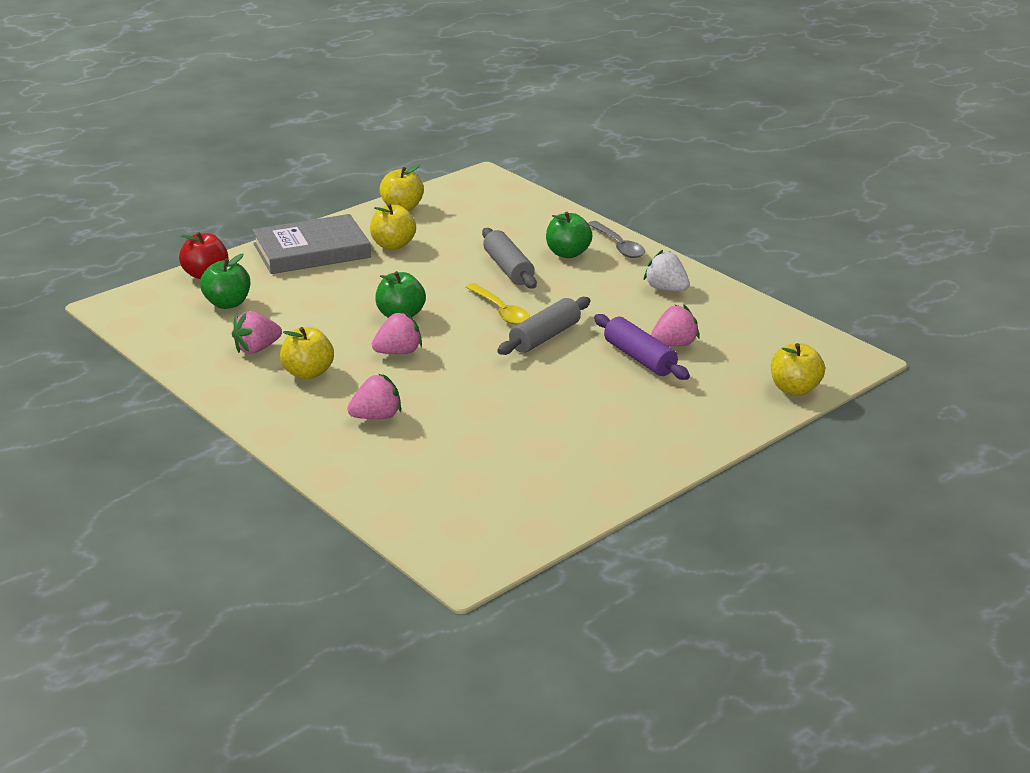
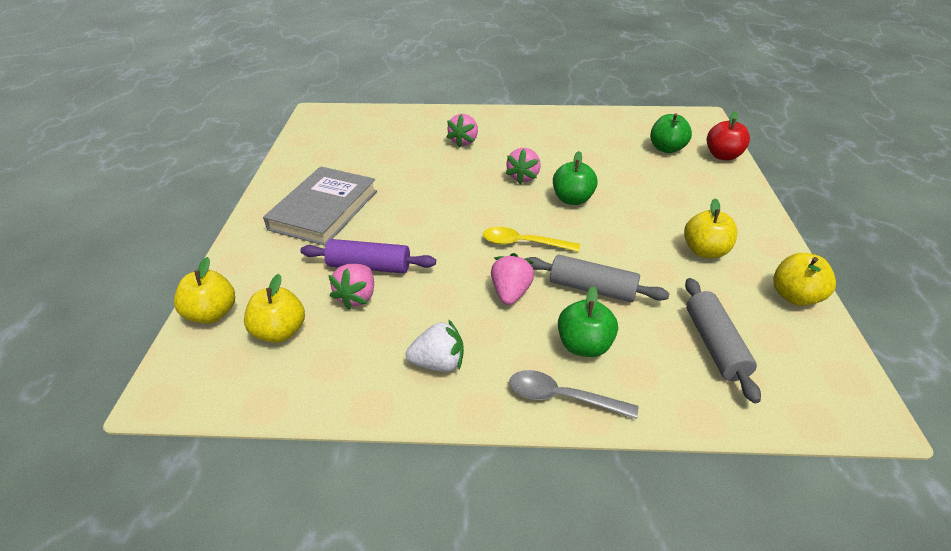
camera: 135 degrees right, 10 degrees up
pink strawberry [232,311,282,354] -> pink strawberry moved to [491,253,534,305]
grey book [252,214,371,274] -> grey book moved to [263,166,377,246]
yellow apple [280,327,334,379] -> yellow apple moved to [244,274,305,343]
grey rolling pin [497,297,591,355] -> grey rolling pin moved to [685,278,761,403]

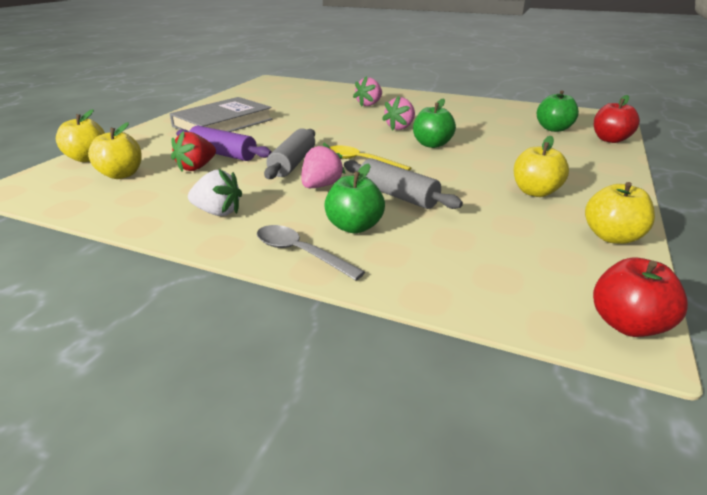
camera: 20 degrees right, 10 degrees down
pink strawberry [328,264,374,310] -> red strawberry [171,131,216,172]
grey rolling pin [685,278,761,403] -> grey rolling pin moved to [264,128,315,179]
none -> red apple [593,257,688,337]

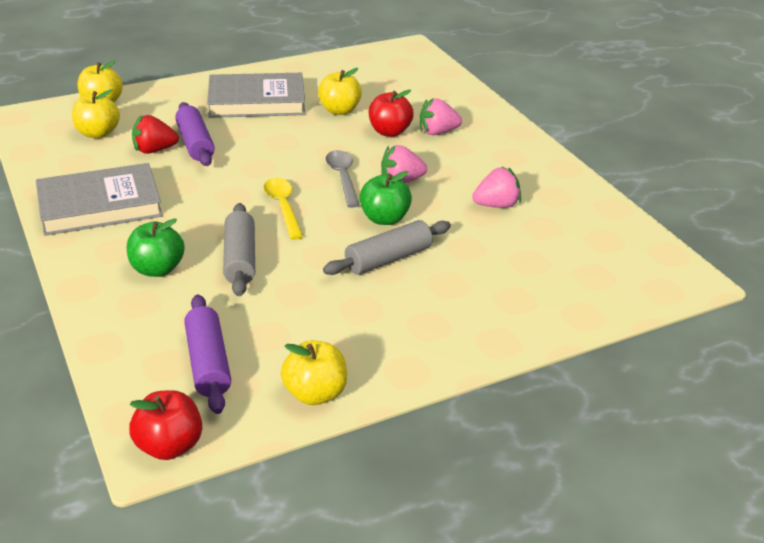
camera: 40 degrees right, 5 degrees up
white strawberry [188,169,242,216] -> grey book [36,163,163,236]
grey spoon [257,225,365,280] -> grey spoon moved to [326,150,360,208]
grey rolling pin [264,128,315,179] -> grey rolling pin moved to [323,220,451,275]
pink strawberry [301,143,346,188] -> pink strawberry moved to [472,167,521,208]
yellow apple [514,136,569,197] -> yellow apple moved to [318,68,362,115]
green apple [537,90,579,132] -> none
red apple [594,95,640,143] -> red apple moved to [369,90,413,137]
none -> purple rolling pin [184,294,231,414]

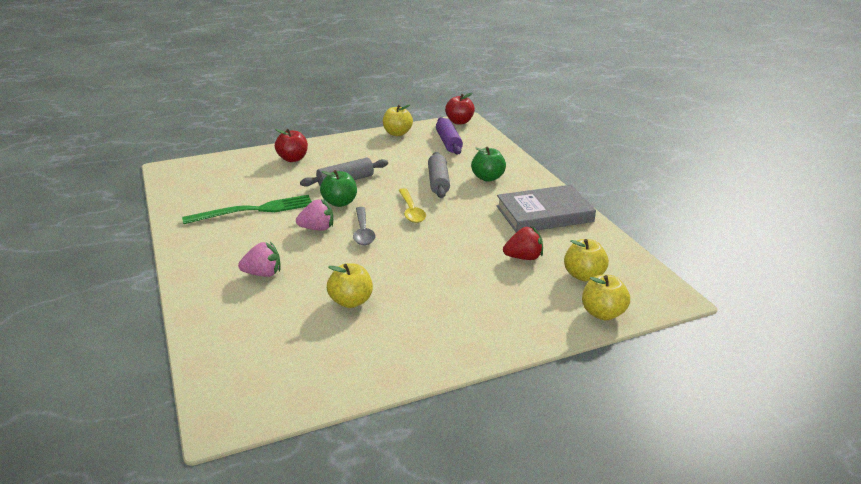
camera: 175 degrees left, 5 degrees down
purple rolling pin [175,102,215,166] -> none
grey book [207,73,305,118] -> none
red apple [369,90,413,137] -> red apple moved to [275,129,308,162]
pink strawberry [472,167,521,208] -> green fork [182,195,312,224]

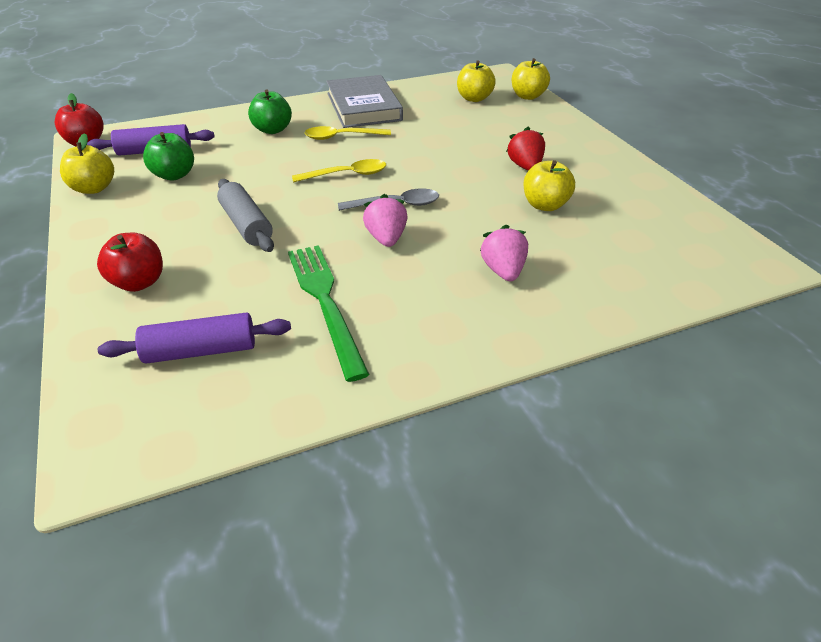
camera: 90 degrees left, 10 degrees up
green apple [320,170,357,207] -> green apple moved to [143,132,194,181]
grey rolling pin [428,152,450,198] -> none
red strawberry [503,226,543,260] -> red strawberry moved to [506,126,545,171]
none -> purple rolling pin [98,312,291,364]
none -> yellow spoon [304,126,391,140]

